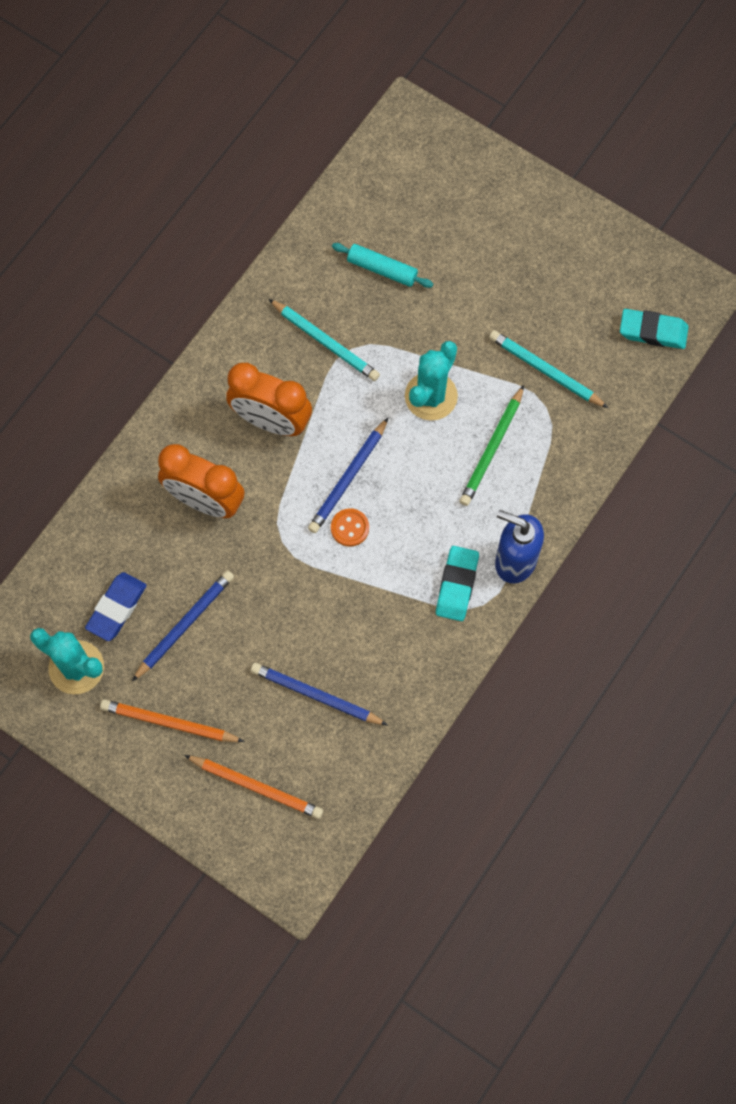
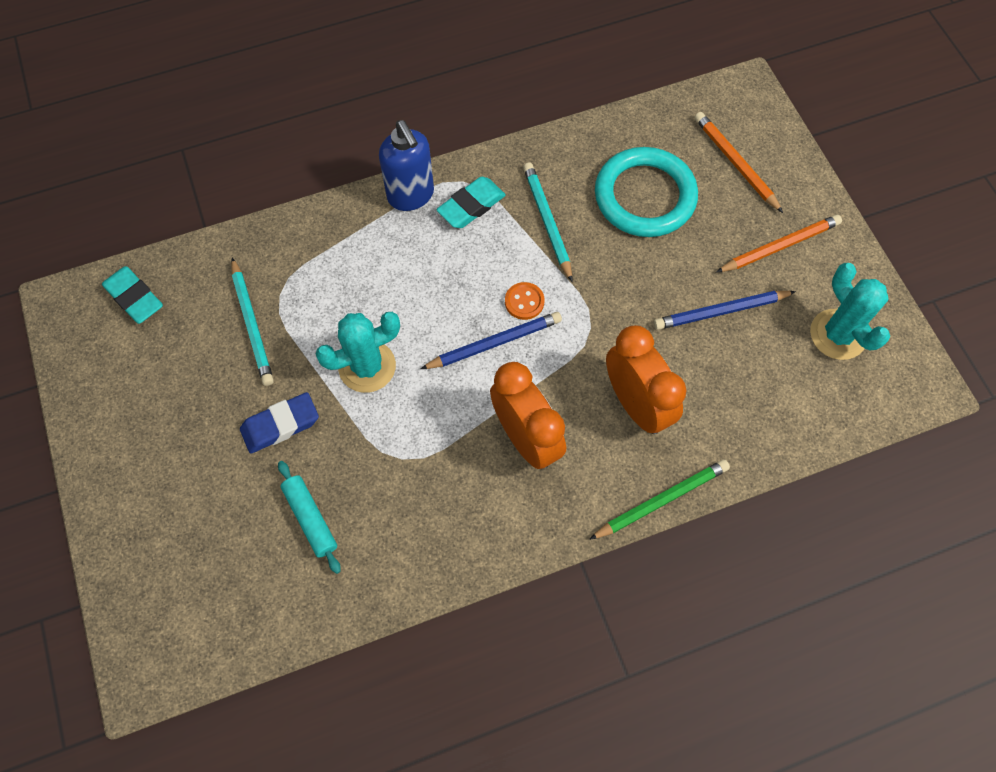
camera: 145 degrees left, 5 degrees down
blue eraser [85,572,147,641] -> blue eraser moved to [240,392,319,453]
orange pencil [100,699,245,742] -> orange pencil turned 75 degrees counterclockwise [716,215,842,272]
blue pencil [251,663,388,725] -> turquoise ring [595,147,698,237]
turquoise pencil [269,299,380,381] -> turquoise pencil moved to [523,162,572,282]
green pencil [459,385,524,506] -> green pencil moved to [589,459,730,540]

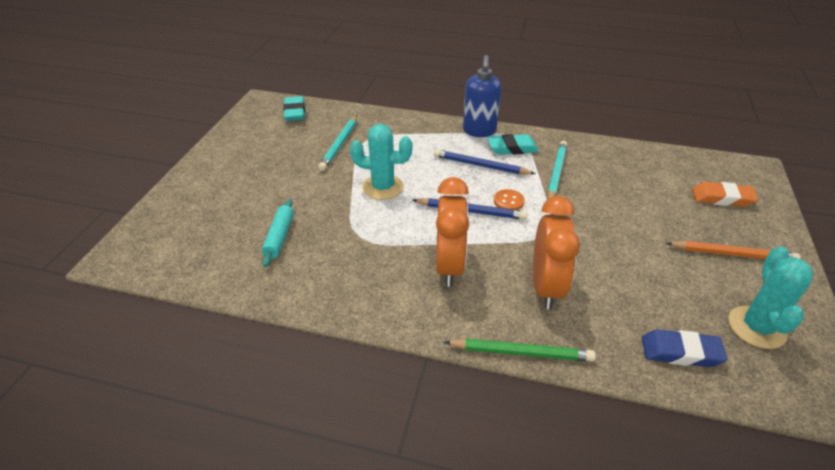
camera: 35 degrees right, 25 degrees down
blue eraser [240,392,319,453] -> blue eraser moved to [642,330,727,367]
turquoise ring [595,147,698,237] -> none
blue pencil [654,291,796,330] -> blue pencil moved to [433,149,536,175]
orange pencil [694,112,783,213] -> orange eraser [692,182,758,207]

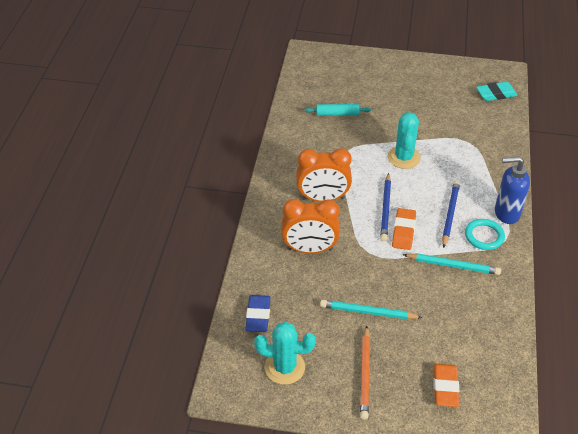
camera: 85 degrees right, 5 degrees up
turquoise pencil [318,115,357,171] -> turquoise pencil moved to [320,300,423,319]
green pencil [444,338,596,362] -> none
turquoise eraser [488,134,539,155] -> turquoise ring [465,219,505,250]
orange button [494,189,525,210] -> orange eraser [392,208,416,250]

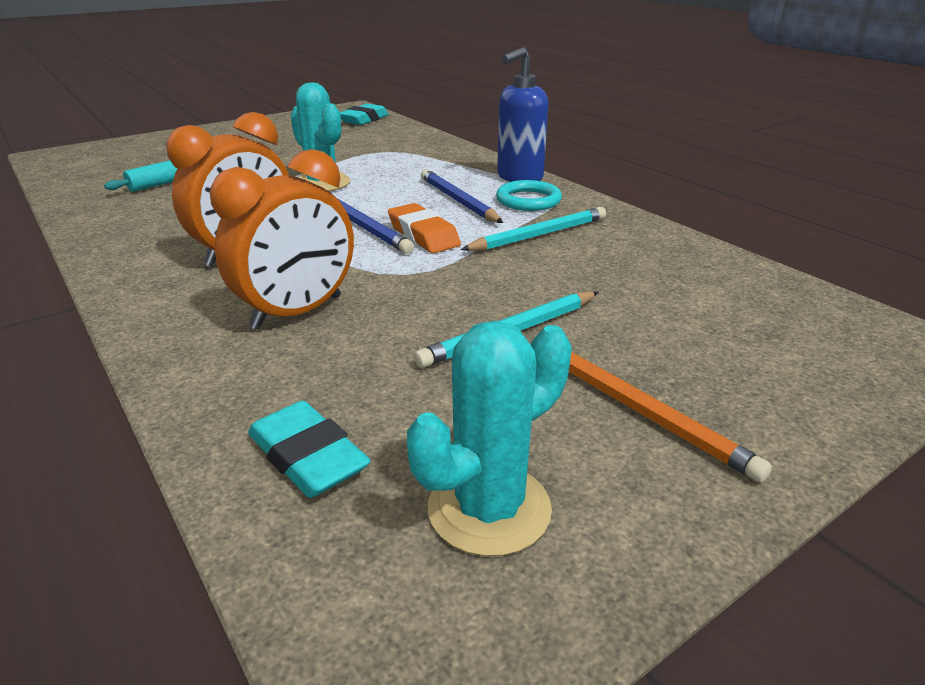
camera: 45 degrees left, 15 degrees down
blue eraser [245,295,270,332] -> turquoise eraser [248,401,370,498]
orange eraser [433,364,459,407] -> none

